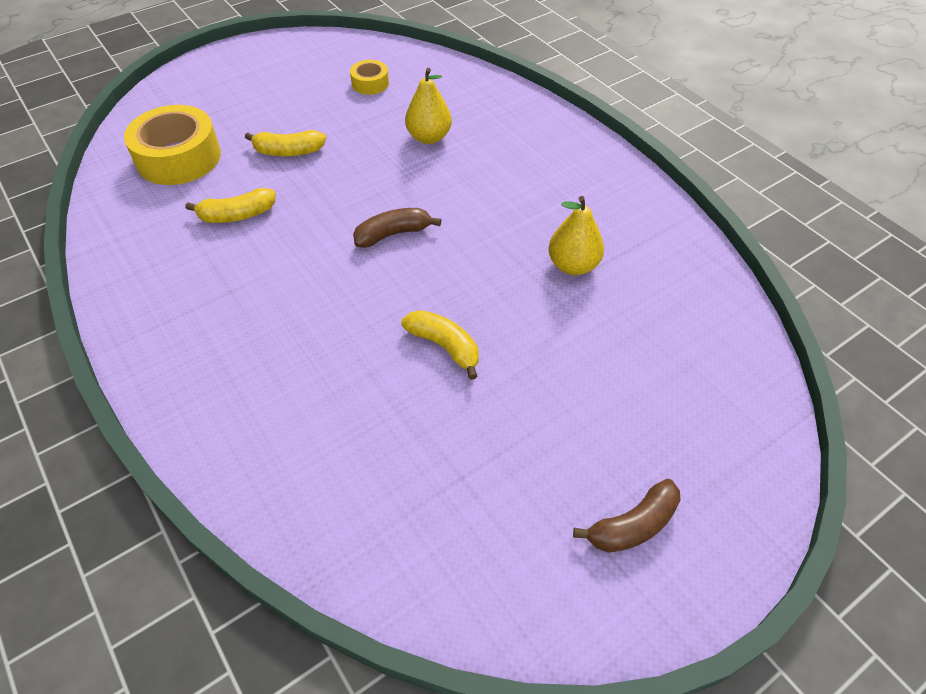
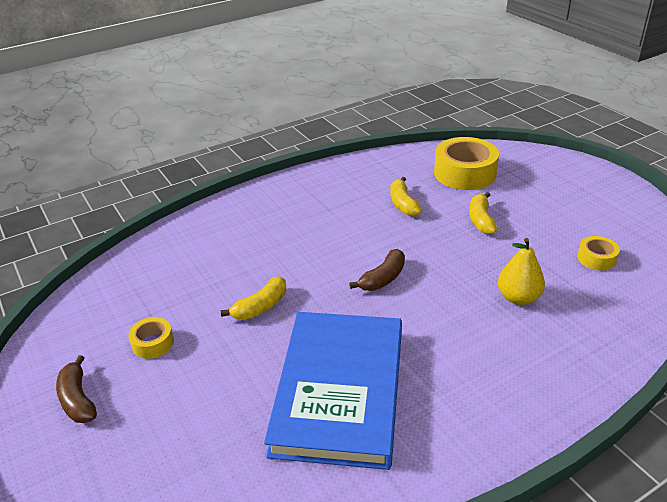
camera: 95 degrees right, 15 degrees down
brown banana [353,208,441,248] -> brown banana turned 60 degrees clockwise [349,249,405,291]
yellow pear [548,196,604,275] -> blue book [264,312,402,470]
none -> yellow tape [128,317,174,359]

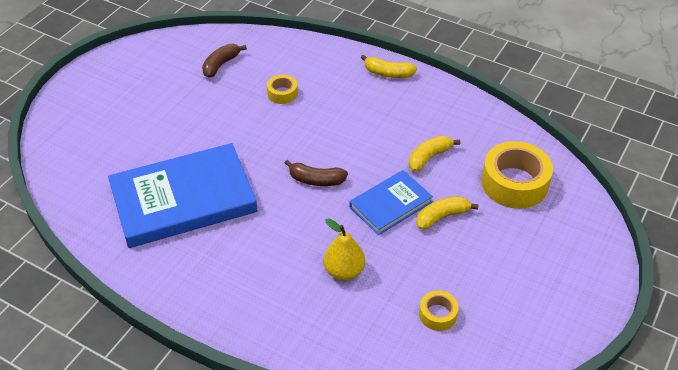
camera: 60 degrees right, 10 degrees up
brown banana [56,355,97,423] -> brown banana moved to [202,44,247,78]
yellow tape [128,317,174,359] -> yellow tape moved to [267,75,298,104]
yellow banana [221,276,286,320] -> yellow banana moved to [361,55,417,78]
none -> blue book [350,170,433,235]

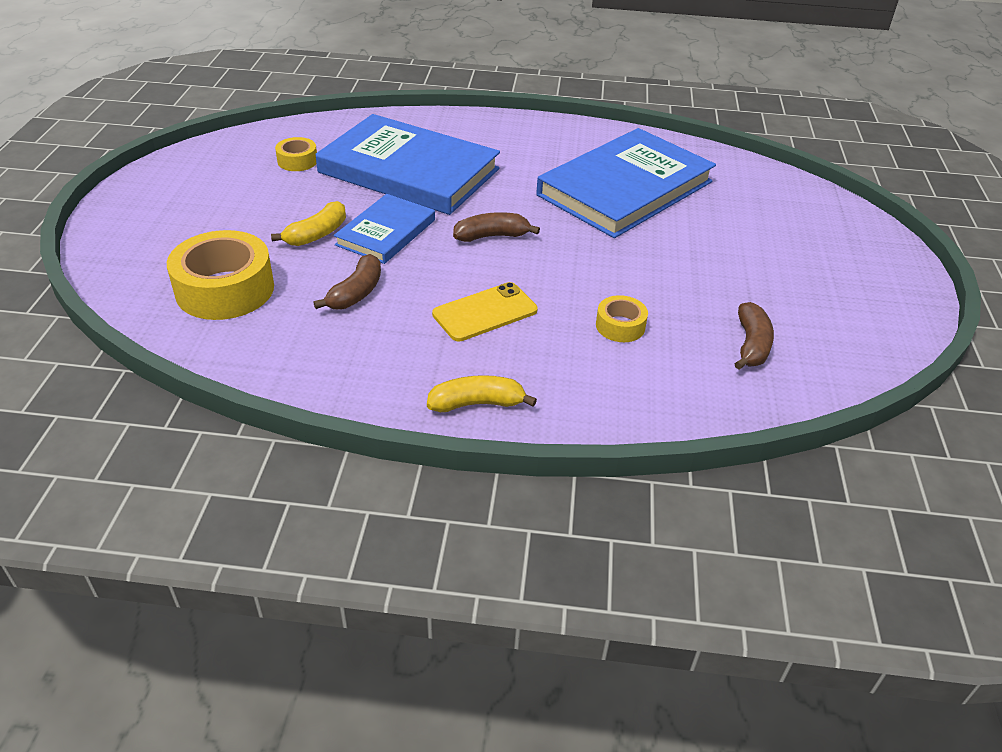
camera: 155 degrees right, 5 degrees down
yellow pear [323,218,365,281] -> blue book [315,114,500,215]
yellow banana [409,135,460,172] -> brown banana [313,254,381,310]
none -> yellow phone [432,282,538,341]

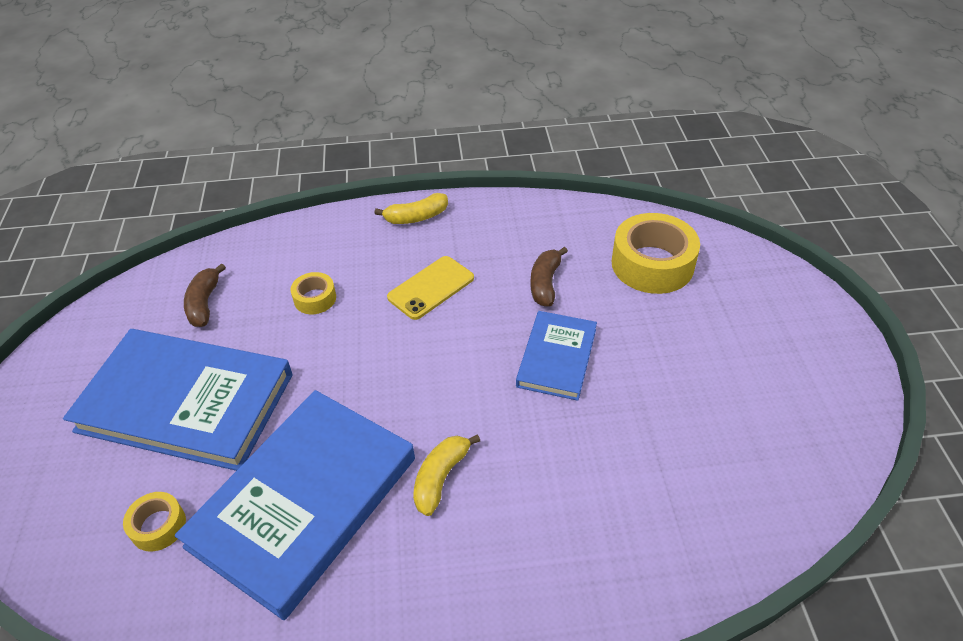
camera: 170 degrees right, 5 degrees up
yellow banana [271,201,346,246] -> yellow banana moved to [413,434,480,516]
yellow tape [275,137,317,171] -> yellow tape moved to [123,492,186,552]
blue book [315,114,500,215] -> blue book moved to [63,329,293,471]
brown banana [453,212,540,242] -> none

